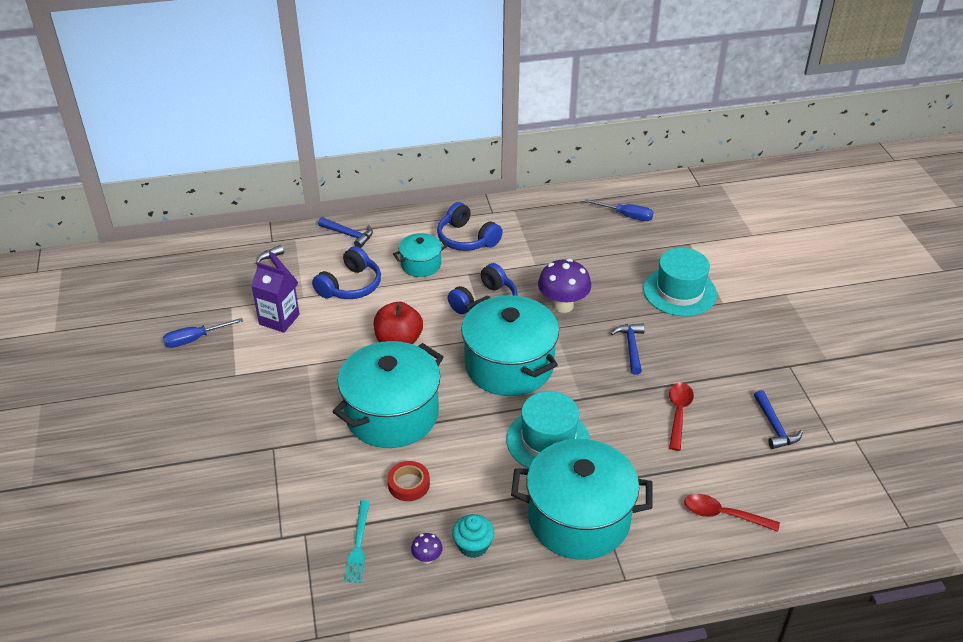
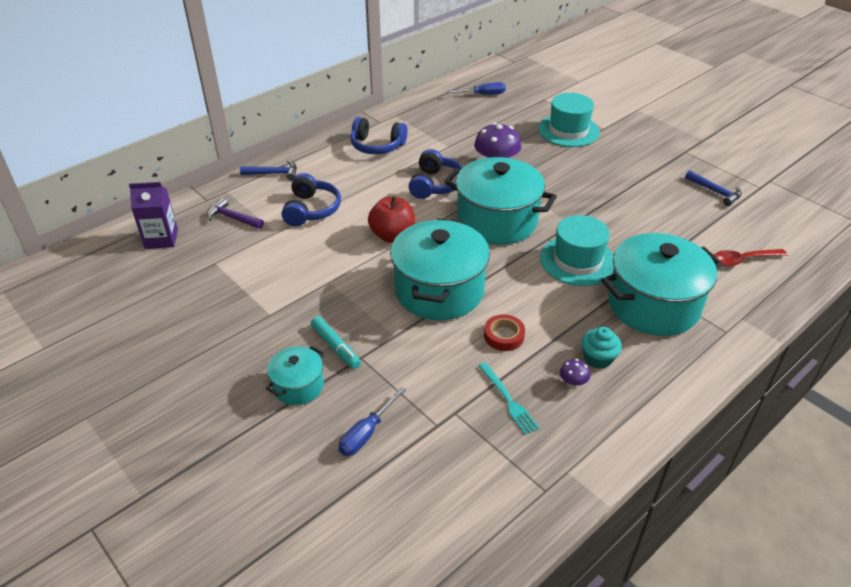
camera: 30 degrees left, 0 degrees up
blue screwdriver [163,318,243,348] -> blue screwdriver moved to [338,386,406,456]
purple carton [251,262,300,333] -> purple carton moved to [129,182,178,249]
turquoise pot [393,233,447,277] -> turquoise pot moved to [266,346,324,405]
blue hammer [611,323,645,375] -> none
red spoon [669,383,694,451] -> none
none -> turquoise marker [311,316,361,369]

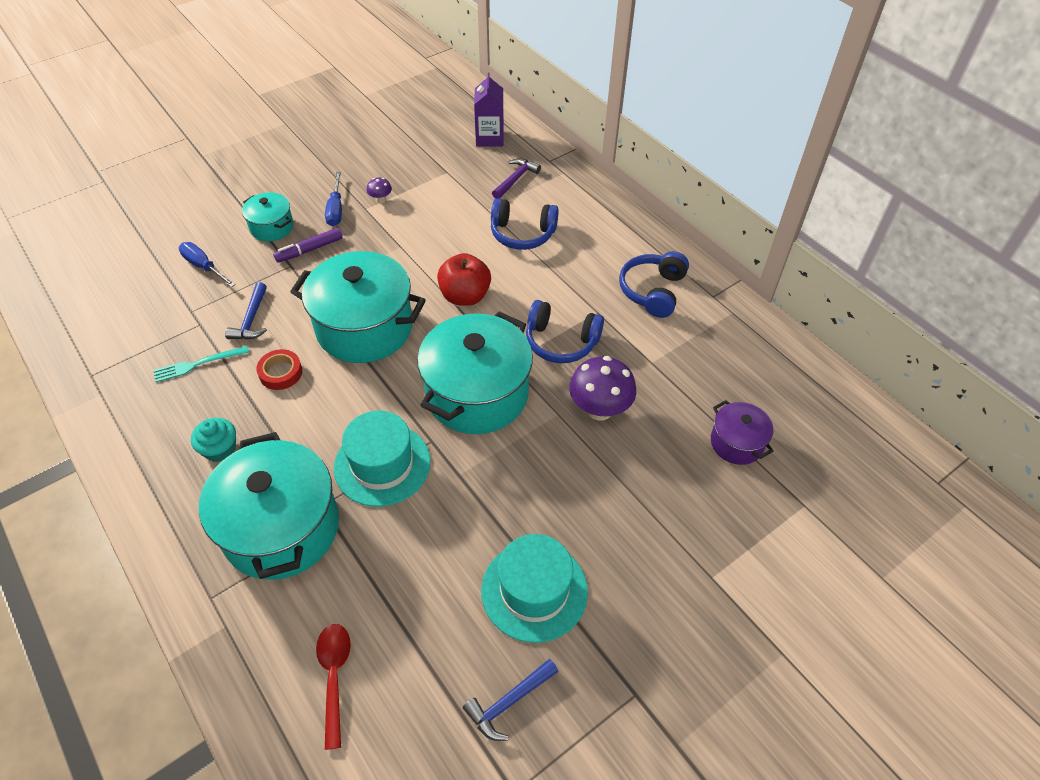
camera: 95 degrees right, 10 degrees up
blue hammer [240,160,297,181] -> blue hammer moved to [225,282,267,339]
turquoise marker [311,316,361,369] -> purple marker [273,228,343,263]
blue screwdriver [446,82,506,95] -> blue screwdriver moved to [325,172,342,226]
turquoise hat [538,93,600,147] -> turquoise hat moved to [481,534,588,643]
purple mushroom [560,359,590,389] -> purple mushroom moved to [367,178,392,204]
none -> purple pot [711,400,774,465]

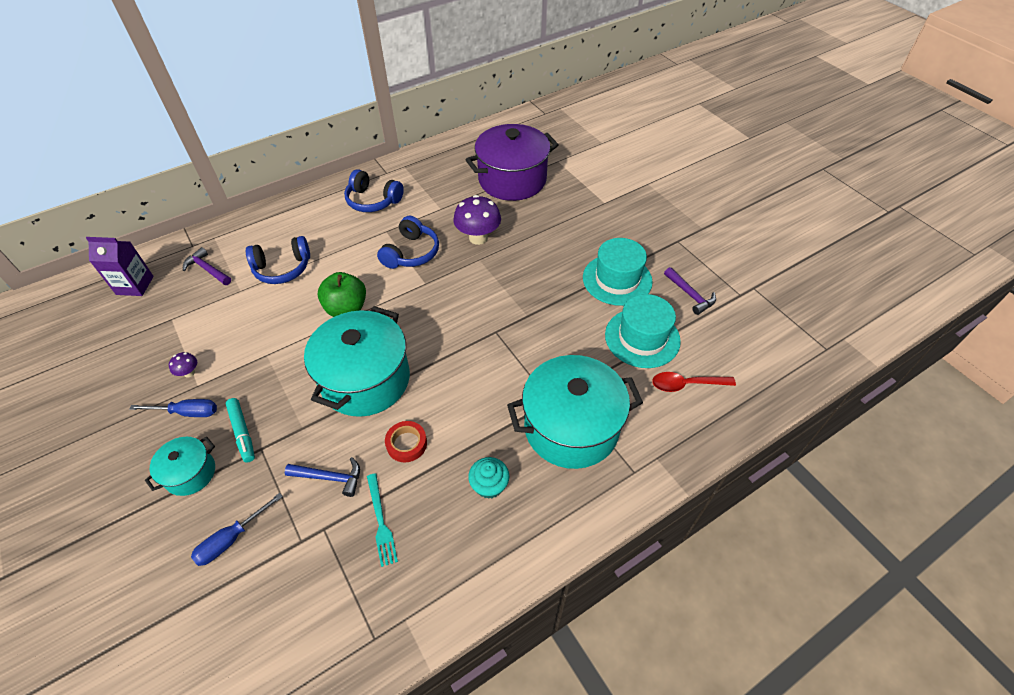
camera: 85 degrees left, 0 degrees up
purple marker [273,228,343,263] -> turquoise marker [225,398,255,462]
turquoise hat [334,411,431,507] -> turquoise hat moved to [605,294,681,368]
turquoise pot [417,311,533,434] -> none
red apple [437,253,491,306] -> green apple [317,272,366,317]
blue hammer [463,659,558,741] -> purple hammer [664,267,716,315]
blue headphones [491,198,559,250] -> blue headphones turned 60 degrees clockwise [246,236,310,284]
purple pot [711,400,774,465] -> purple pot [465,124,558,201], size x2.00

